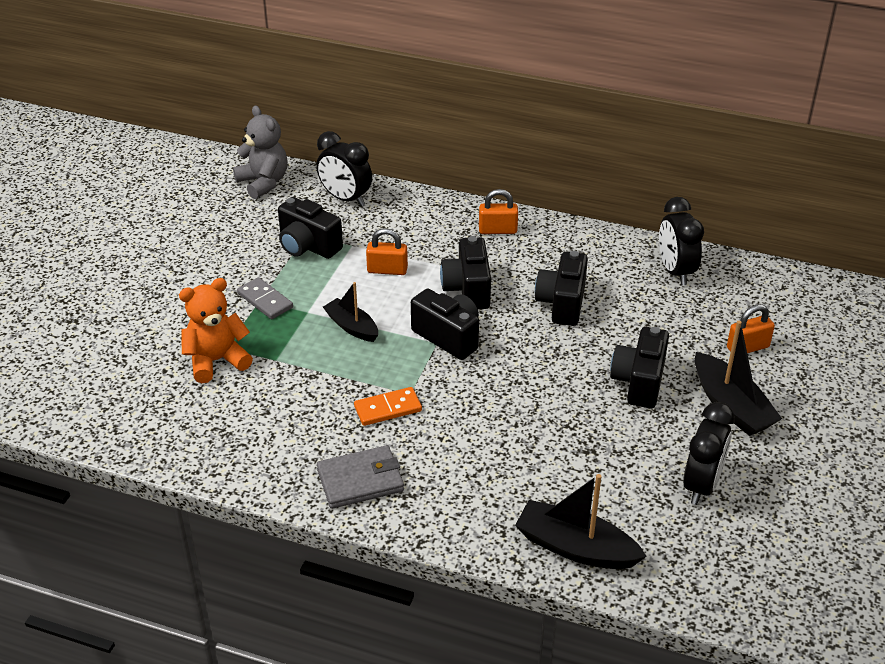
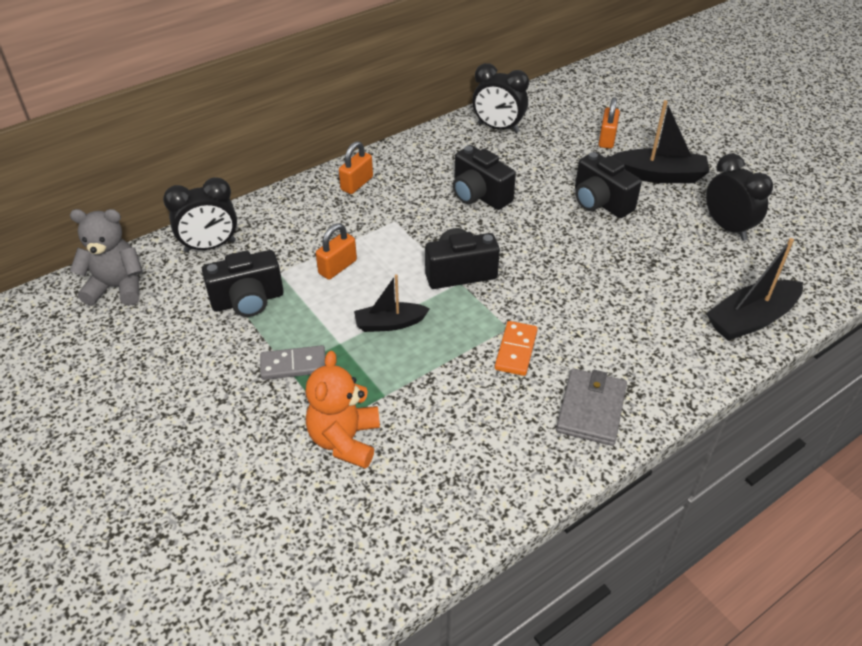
camera: 55 degrees left, 5 degrees up
black camera [440,236,491,309] -> none

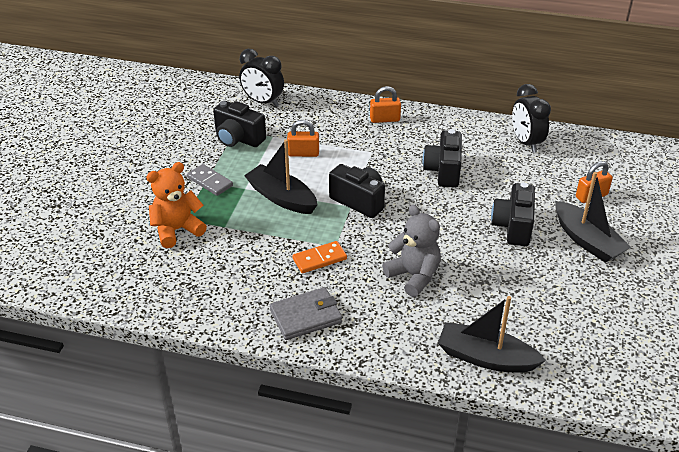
camera: 50 degrees right, 5 degrees down
grey teddy bear [70,209,142,306] -> grey teddy bear moved to [382,205,441,297]
black boat [354,274,430,332] -> black boat [244,139,317,214], size x1.54
black clock [706,153,773,241] -> none

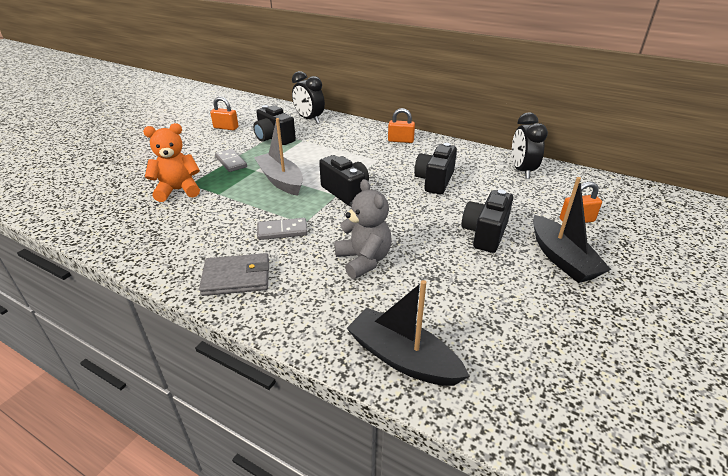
camera: 15 degrees right, 5 degrees down
black boat [244,139,317,214] -> grey boat [254,118,303,196]
orange padlock [287,120,319,157] -> orange padlock moved to [210,97,238,130]
orange domino [292,241,347,273] -> grey domino [257,218,308,240]

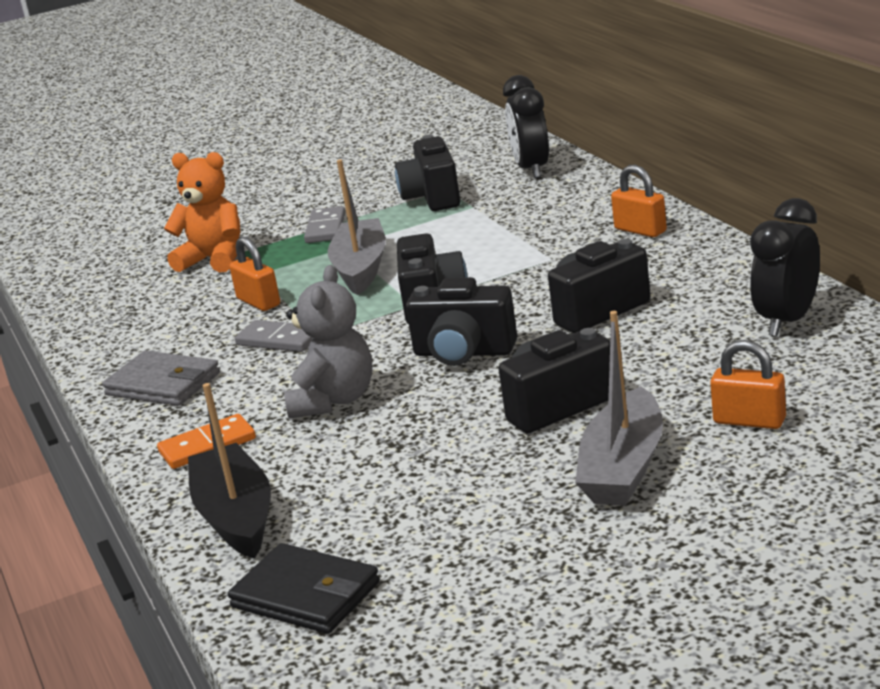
camera: 40 degrees right, 10 degrees down
orange padlock [210,97,238,130] -> orange padlock moved to [230,237,280,311]
black boat [533,177,611,283] -> grey boat [575,311,663,505]
none -> orange domino [157,414,256,469]
none -> black wallet [228,543,380,634]
none -> black camera [406,277,517,366]

